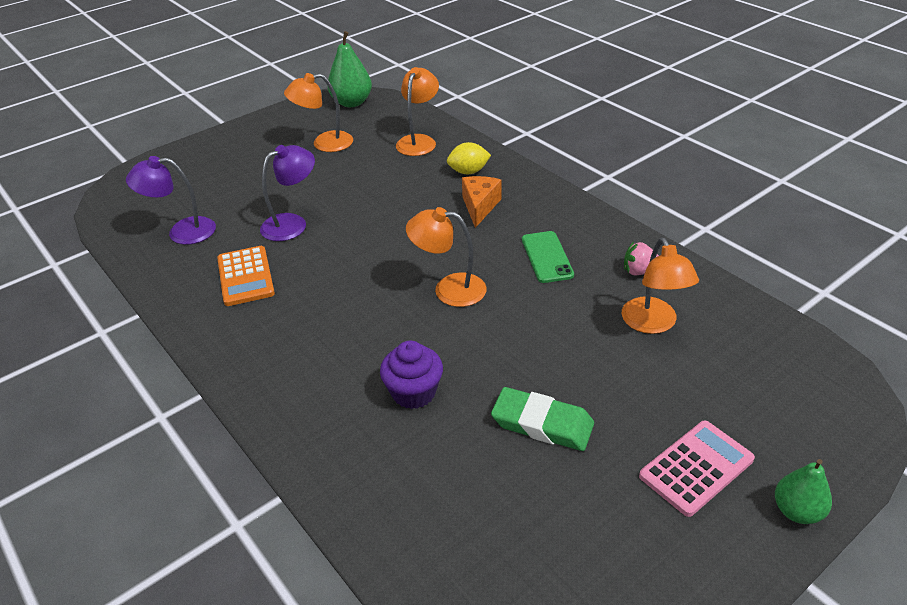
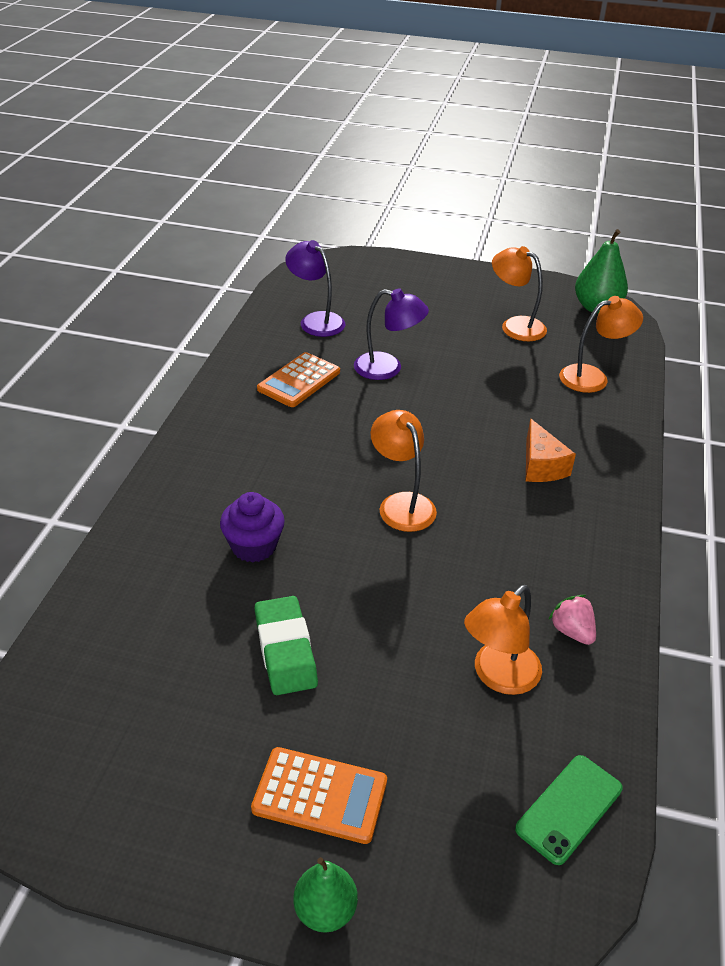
camera: 50 degrees right, 0 degrees up
yellow lemon [447,142,491,174] -> none
orange cheese [462,176,502,228] -> orange cheese turned 105 degrees clockwise [526,419,576,482]
green phone [522,231,574,283] -> green phone moved to [515,755,622,865]
pink calculator [639,421,755,517] -> orange calculator [251,747,387,844]

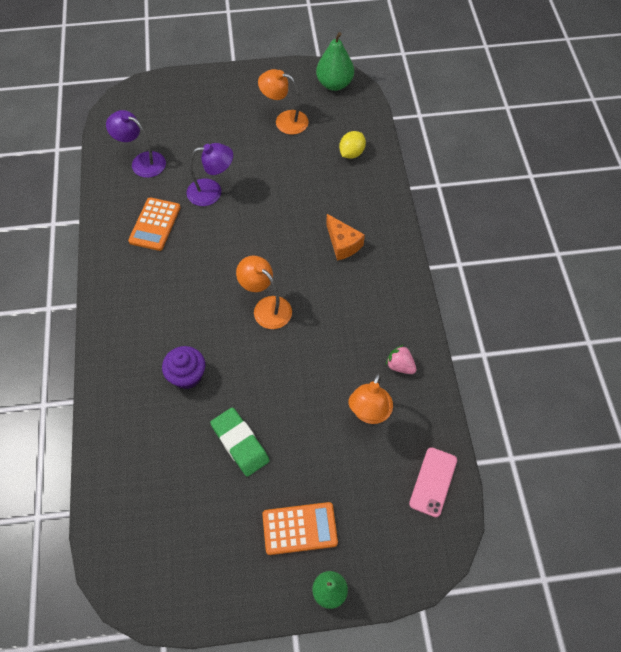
camera: 20 degrees left, 20 degrees up
green phone [515,755,622,865] -> pink phone [409,447,457,517]
orange lamp [559,296,643,393] -> yellow lemon [339,131,366,159]

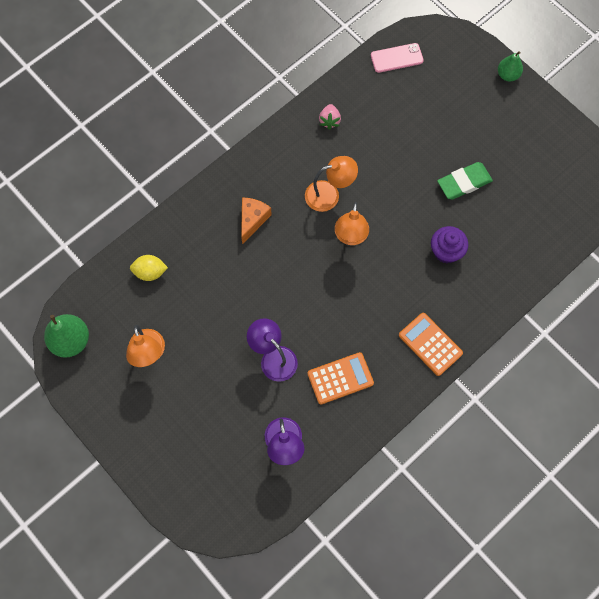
camera: 125 degrees left, 10 degrees up
green eraser [210,407,270,477] -> green eraser turned 45 degrees clockwise [437,162,493,199]
orange calculator [262,502,338,555] -> orange calculator moved to [399,313,463,376]
orange lamp [348,373,393,424] -> orange lamp moved to [305,156,358,212]

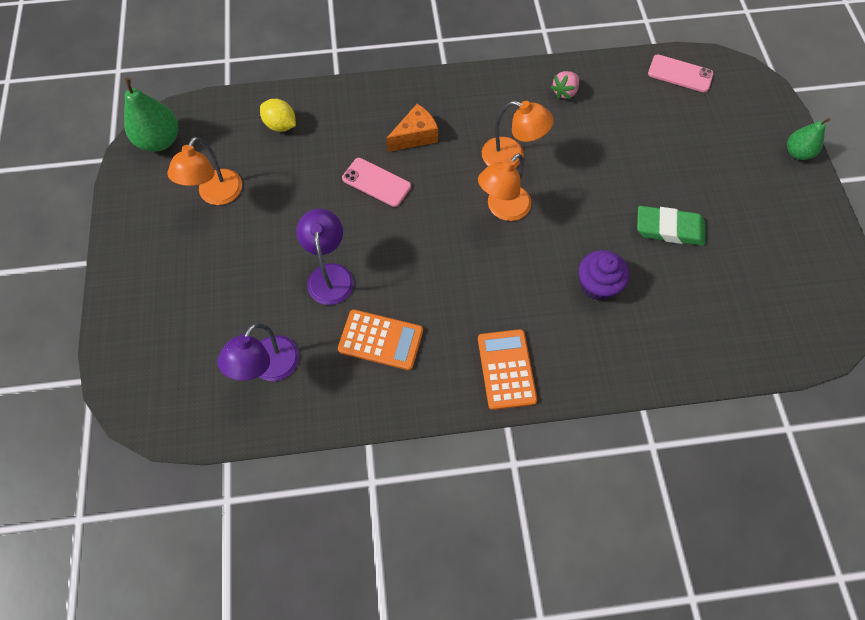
camera: 35 degrees right, 5 degrees down
none -> pink phone [342,158,411,207]

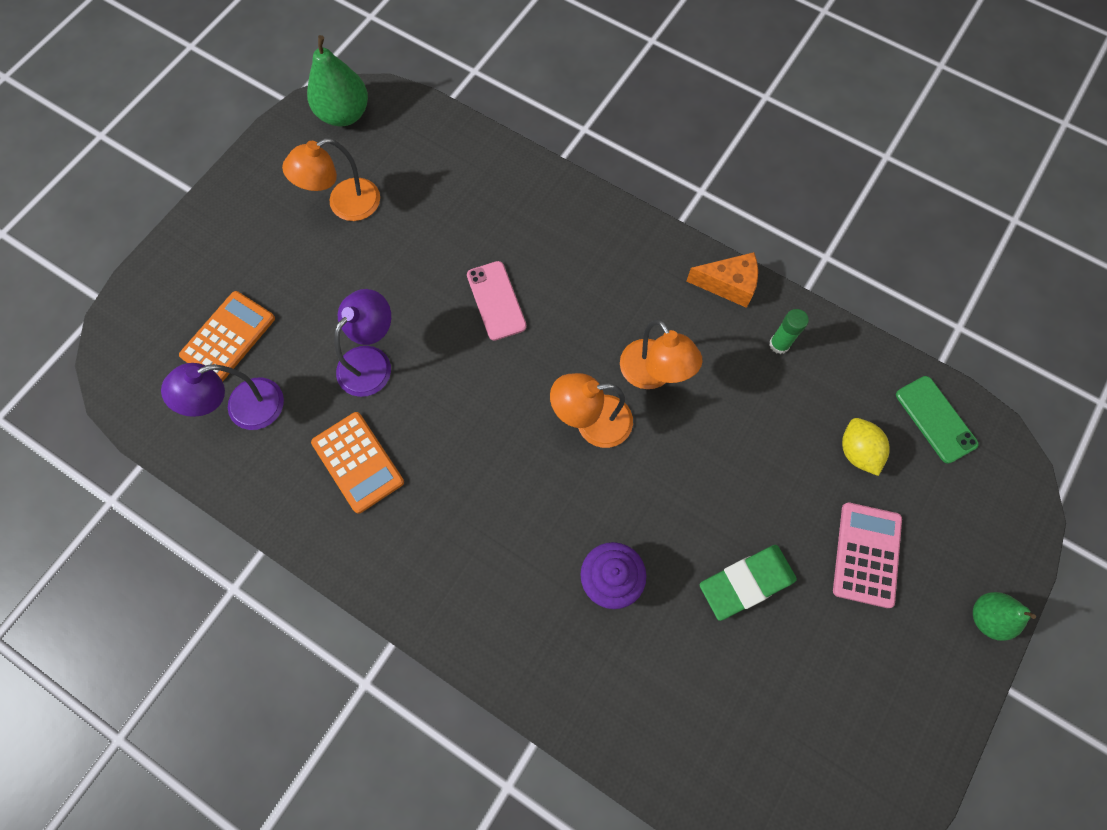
camera: 40 degrees right, 5 degrees up
yellow lemon [260,99,296,132] -> yellow lemon moved to [842,418,890,476]
orange cheese [386,104,438,152] -> orange cheese moved to [686,252,758,308]
orange calculator [478,329,538,410] -> orange calculator moved to [179,291,275,382]
pink strawberry [550,71,579,99] -> green glue stick [769,309,809,354]
green eraser [637,206,705,246] -> green eraser turned 75 degrees counterclockwise [700,545,797,621]
pink phone [648,54,714,93] -> green phone [896,376,979,463]
none -> pink calculator [833,502,902,608]

